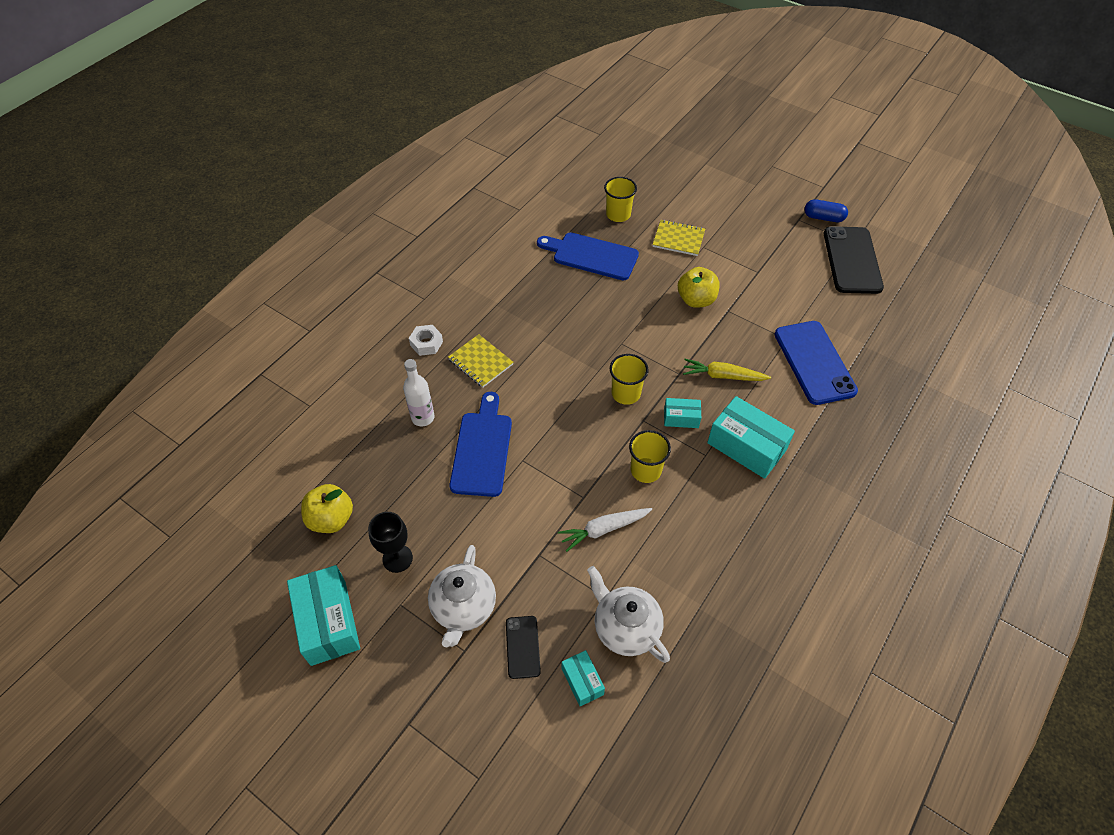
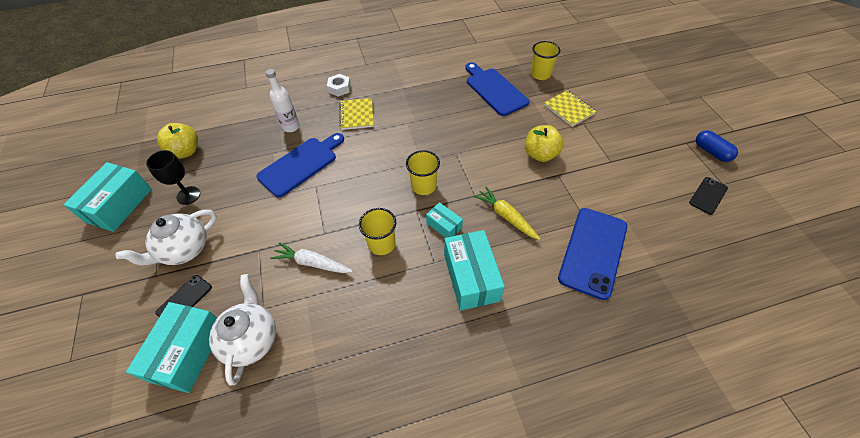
camera: 40 degrees right, 0 degrees up
turquoise box [562,650,605,706] -> turquoise box [126,302,217,393], size x1.90
black phone [824,226,884,294] -> black phone [689,177,728,215], size x0.50

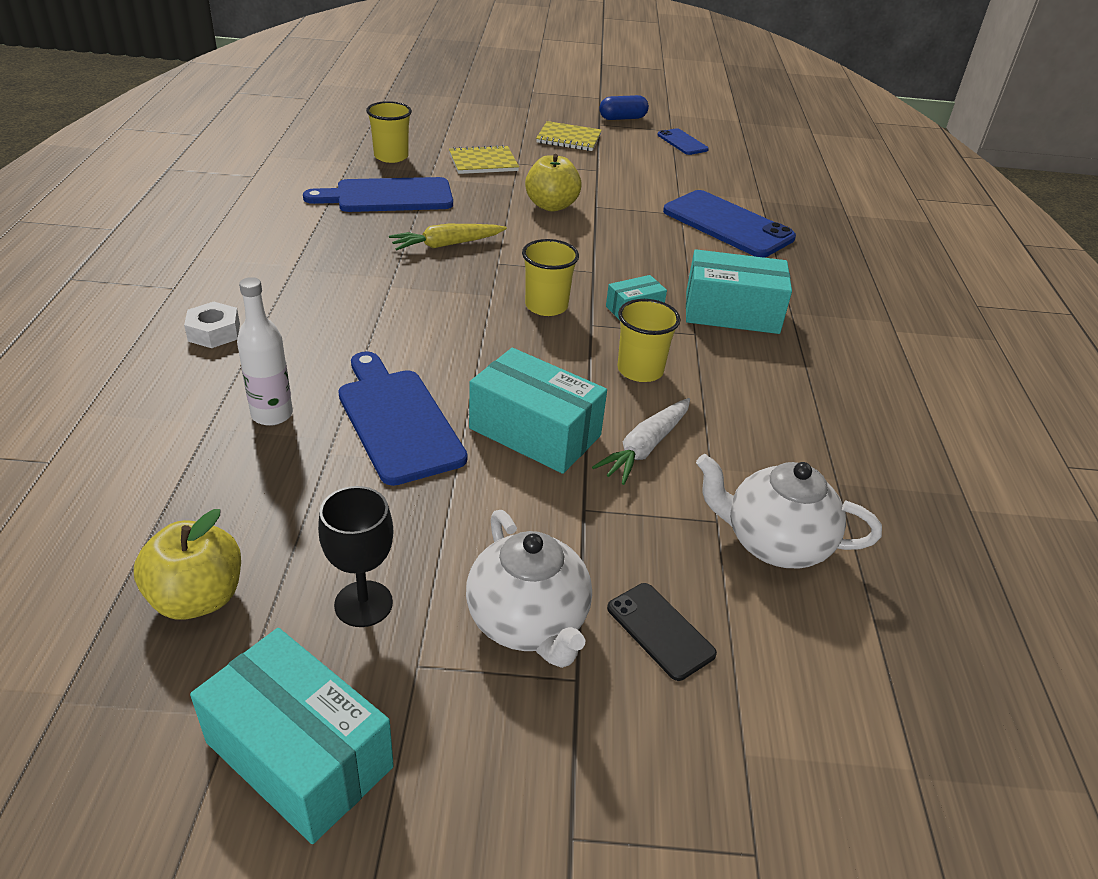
camera: 75 degrees left, 15 degrees down
turquoise box [126,302,217,393] -> turquoise box moved to [469,348,607,474]
yellow notebook [339,98,374,130] -> yellow notebook moved to [536,121,602,151]
yellow carrot [474,187,541,240] -> yellow carrot moved to [389,224,507,250]
black phone [689,177,728,215] -> blue phone [658,128,709,155]

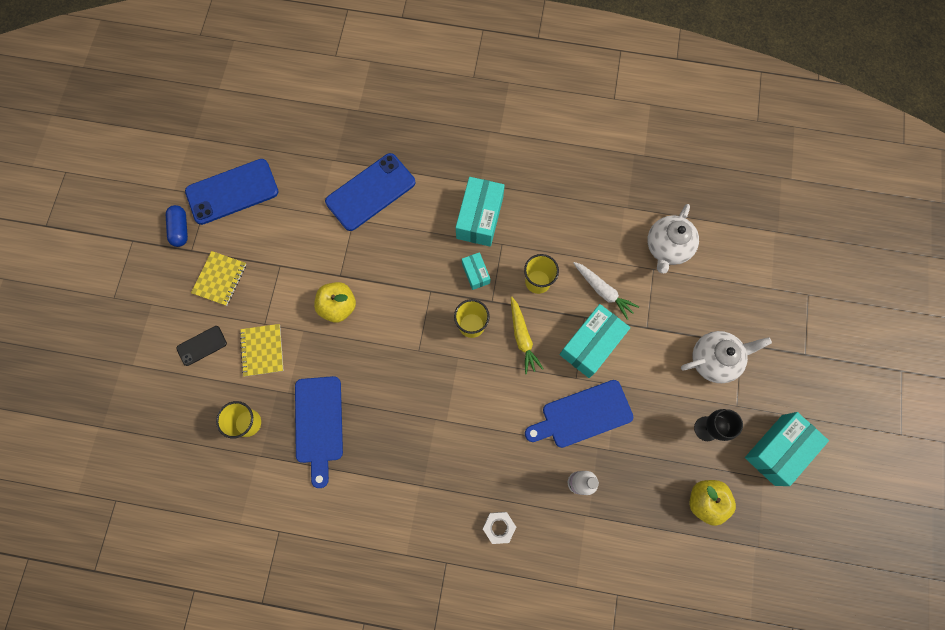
camera: 80 degrees left, 35 degrees up
yellow carrot [389,224,507,250] -> yellow carrot moved to [511,297,543,374]
black phone [607,583,717,681] -> black phone moved to [176,326,227,366]
blue phone [658,128,709,155] -> blue phone [185,159,278,225], size x1.99

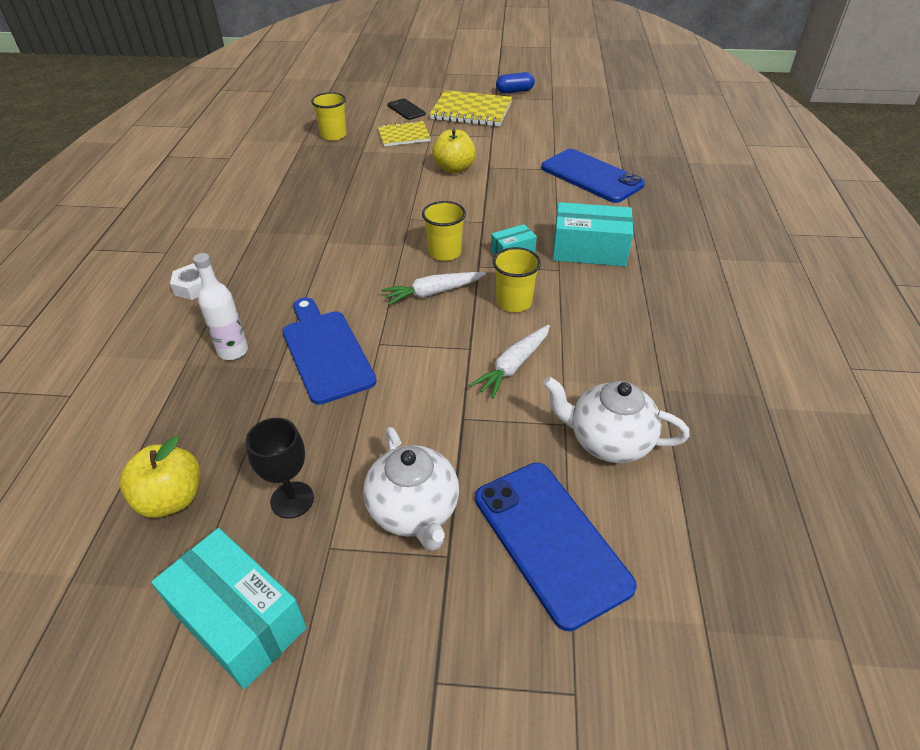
camera: 85 degrees right, 30 degrees down
blue phone [185,159,278,225] -> blue phone moved to [475,463,637,631]
yellow notebook [191,251,246,306] -> yellow notebook [430,90,512,127], size x1.59
blue cutting board [295,376,343,488] -> none
yellow carrot [511,297,543,374] -> white carrot [381,272,486,305]
turquoise box [560,304,631,378] -> none

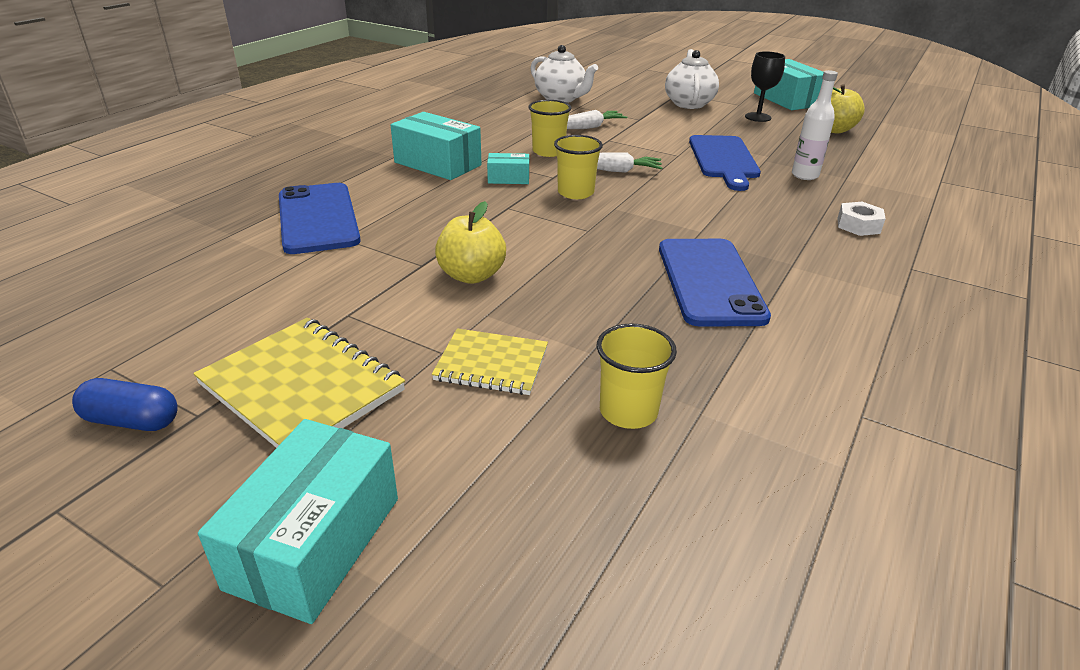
camera: 155 degrees left, 10 degrees down
black phone [387,99,426,120] -> none
blue phone [475,463,637,631] -> blue phone moved to [659,239,771,327]
none -> turquoise box [198,419,398,624]

